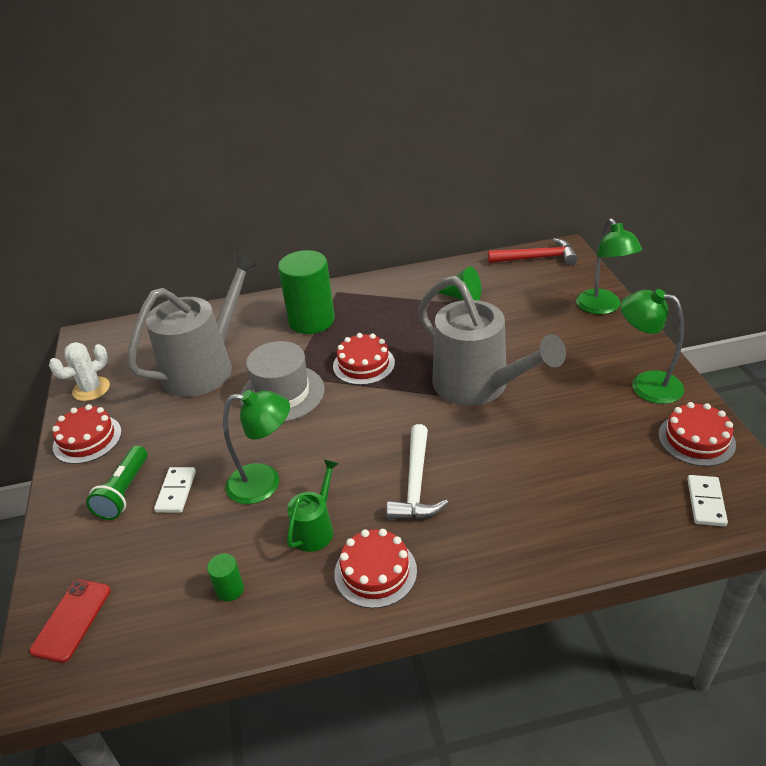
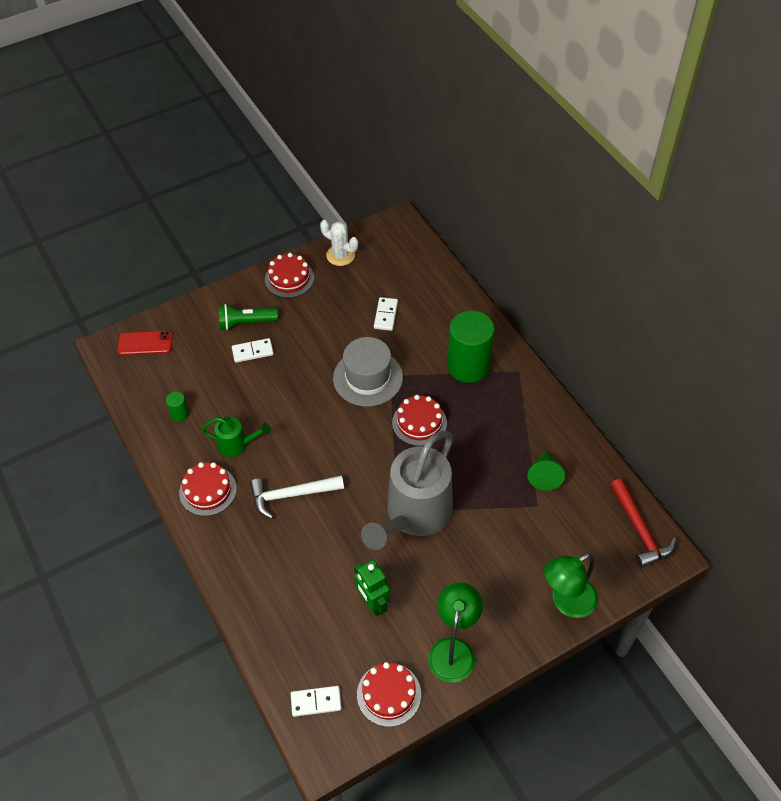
camera: 70 degrees right, 15 degrees up
grey watering can [127,253,259,397] -> white domino [374,297,398,331]
green lamp [223,390,290,504] -> none
none -> green robot [354,560,390,616]

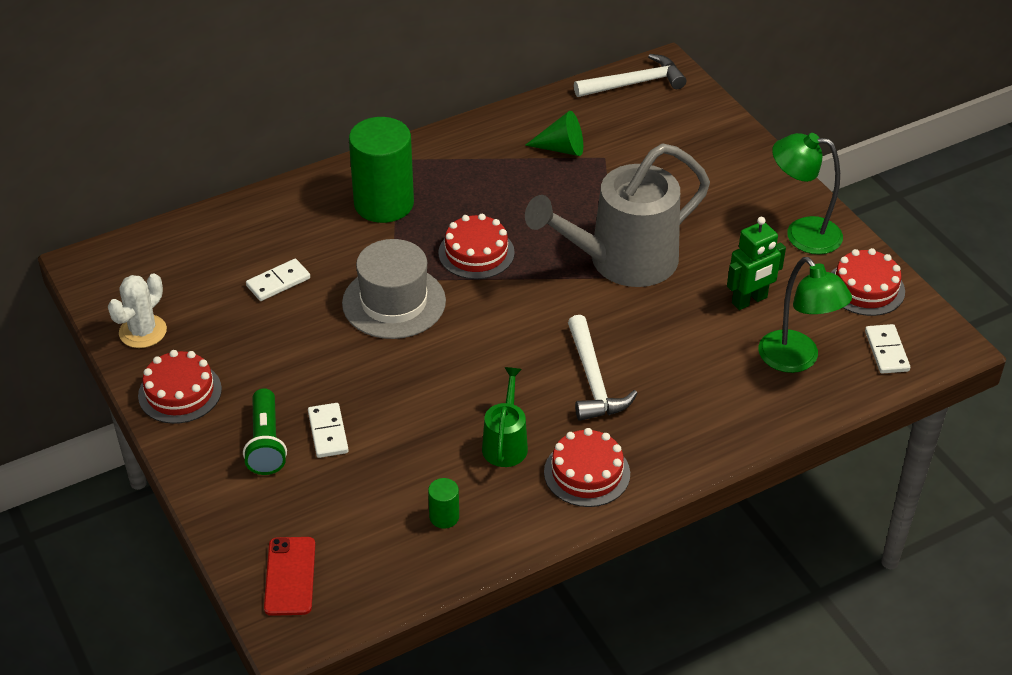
camera: 90 degrees left, 10 degrees down
grey watering can [361,431,453,550] -> grey watering can turned 120 degrees clockwise [525,143,710,287]
white domino [374,297,398,331] -> white domino turned 45 degrees counterclockwise [246,259,310,301]
green lamp [544,553,598,618] -> green lamp moved to [758,257,852,373]
red hammer [610,479,676,568] -> white hammer [574,54,686,97]

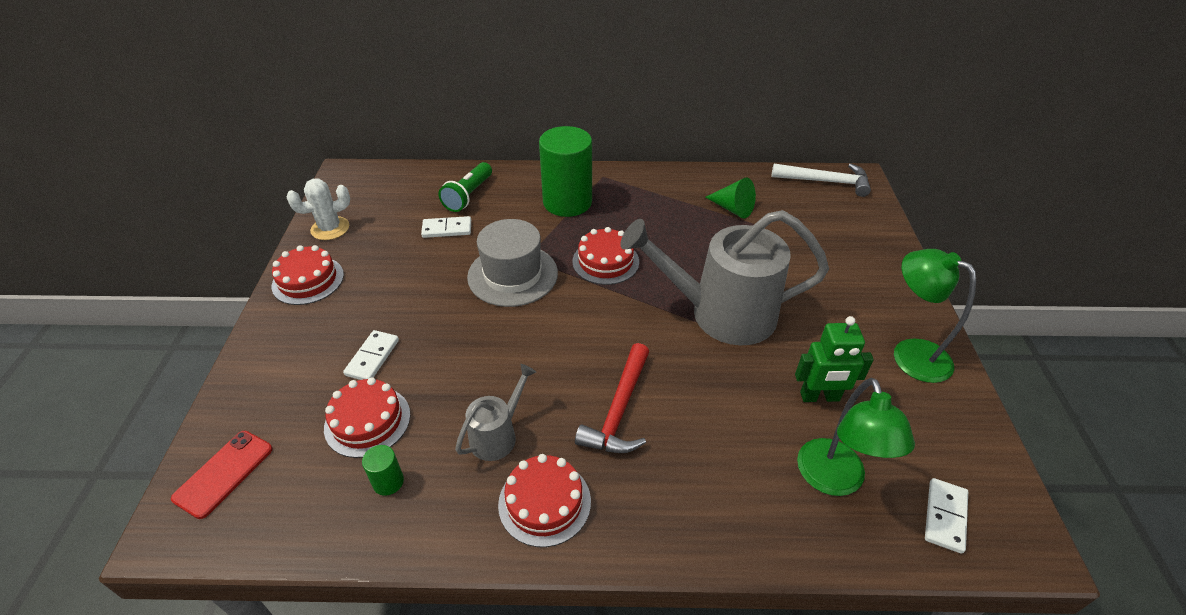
camera: 30 degrees right, 0 degrees up
green flashlight [243,388,287,475] -> green flashlight moved to [438,162,492,212]
green watering can [482,367,528,467] -> grey watering can [455,364,536,461]
white hammer [568,315,638,421] -> red hammer [575,343,649,453]
red cake [831,248,905,316] -> red cake moved to [324,377,410,458]

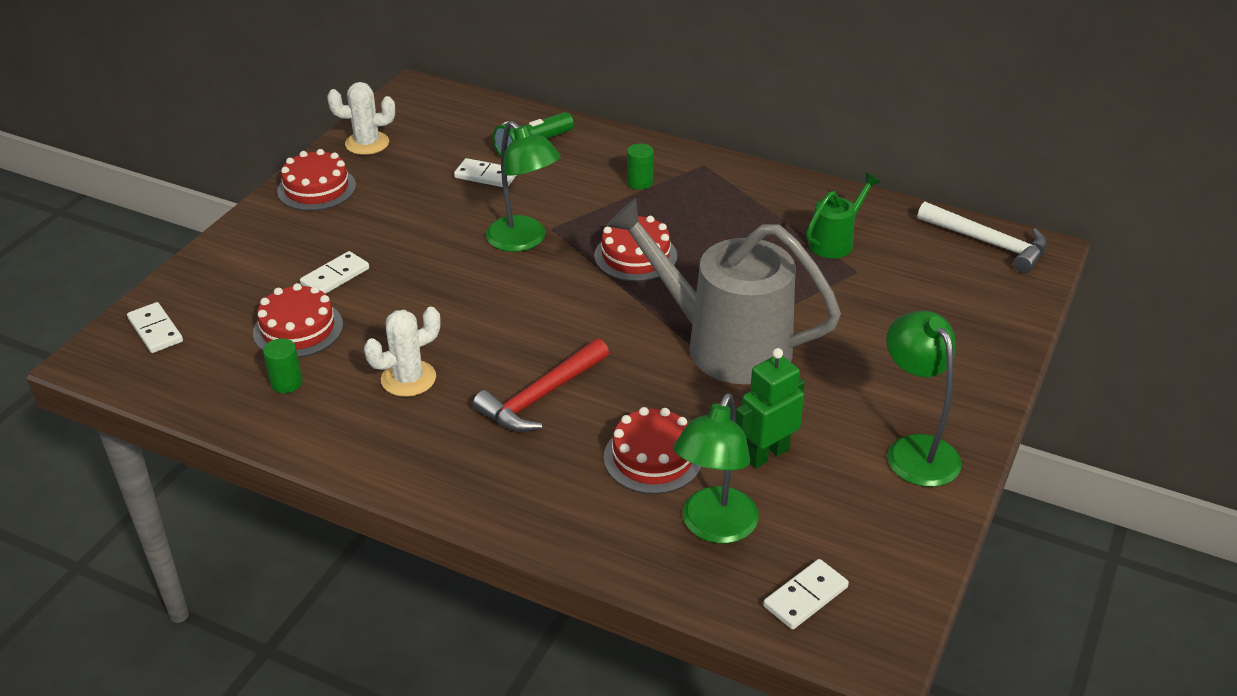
camera: 25 degrees right, 5 degrees down
red phone [171,431,273,519] -> white domino [127,302,183,353]
grey watering can [455,364,536,461] -> white cactus [364,307,441,397]
grey hat [467,219,558,307] -> green lamp [486,121,561,252]
red cake [498,454,591,547] -> red cake moved to [604,407,701,494]
green cylinder [539,126,592,217] -> green cylinder [627,143,654,190], size x0.42
green cone [705,178,756,219] -> green watering can [806,173,880,258]
green robot [795,316,874,402] -> green robot turned 120 degrees clockwise [735,348,805,468]

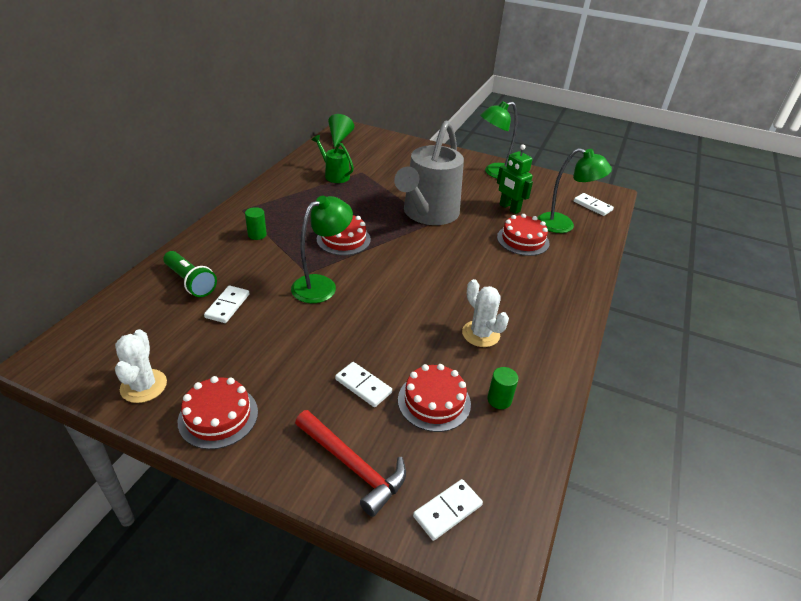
camera: 95 degrees left, 0 degrees up
red hammer [473,338,609,432] -> red hammer moved to [295,410,406,517]
white hammer [918,201,1047,273] -> green cone [328,114,354,148]

